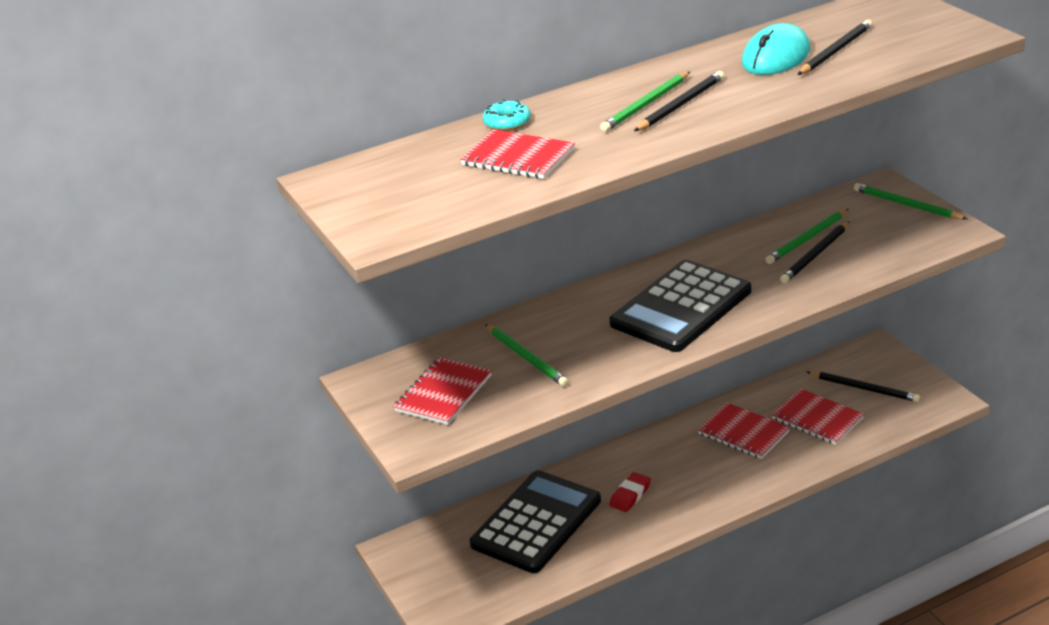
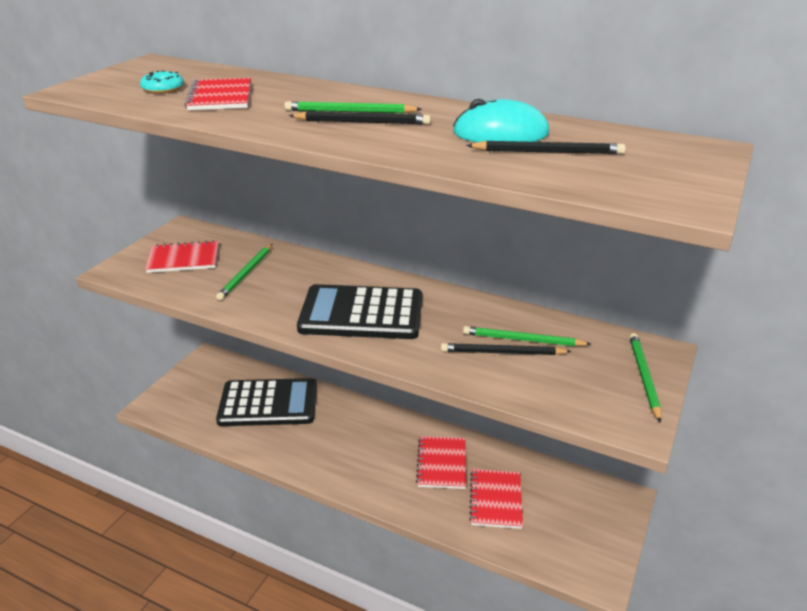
camera: 50 degrees right, 0 degrees up
turquoise donut [483,100,531,131] -> turquoise donut moved to [140,70,184,94]
red eraser [609,472,651,512] -> none
black pencil [807,371,920,402] -> none

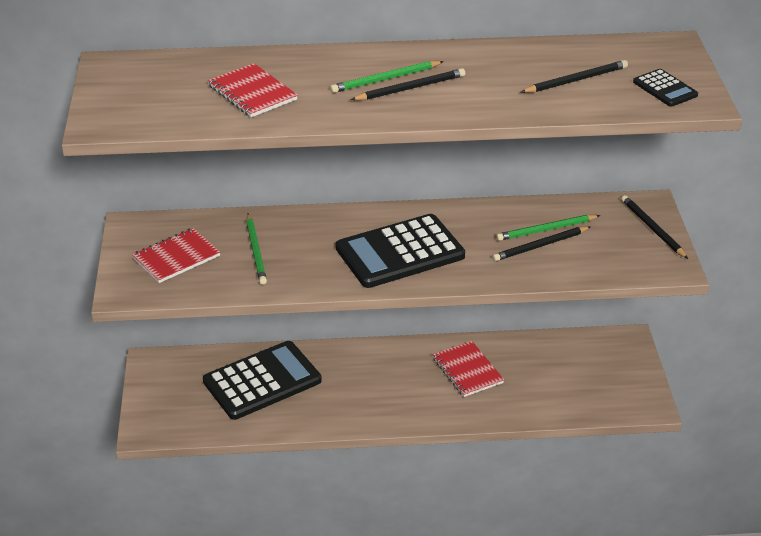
camera: 30 degrees left, 5 degrees up
turquoise donut [140,70,184,94] -> none
turquoise mouse [453,99,549,142] -> none
red notebook [469,469,523,529] -> none
green pencil [629,333,661,423] -> black pencil [621,195,688,259]
none -> black calculator [633,69,698,107]

